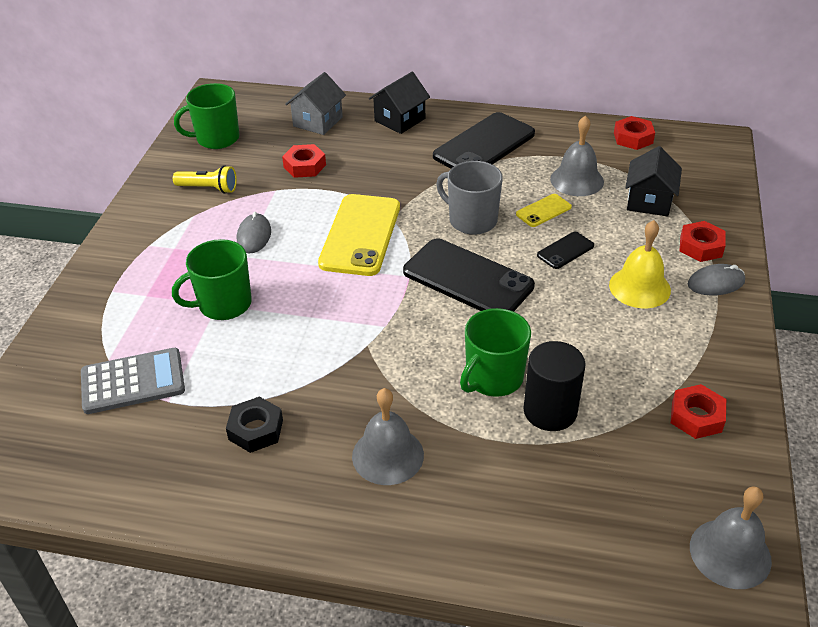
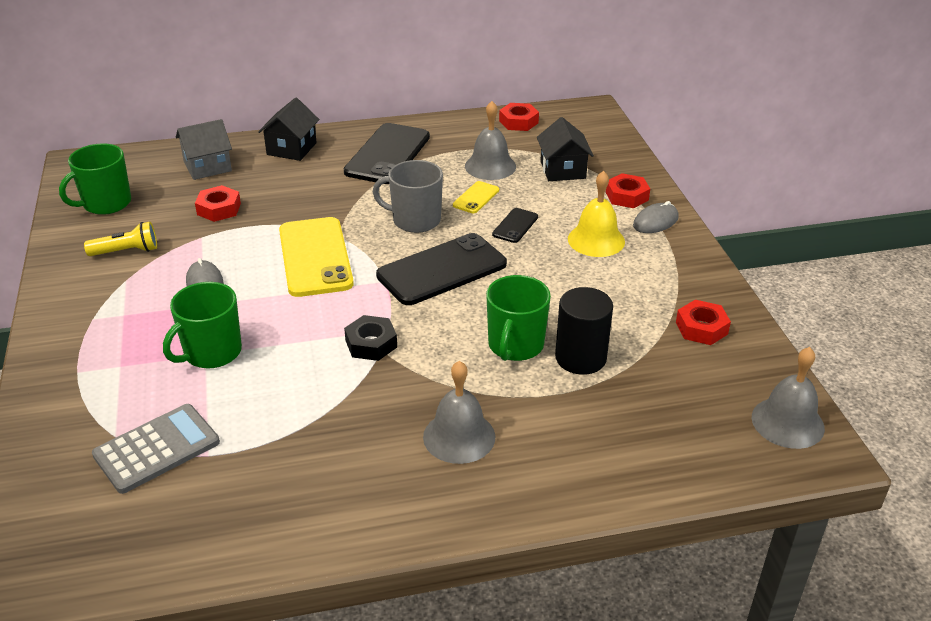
camera: 25 degrees left, 5 degrees down
black nut [226,397,283,453] -> black nut moved to [344,315,397,361]
grey house [285,72,346,135] -> grey house turned 60 degrees clockwise [176,119,232,180]
black phone [403,238,535,312] -> black phone turned 45 degrees counterclockwise [376,233,507,305]

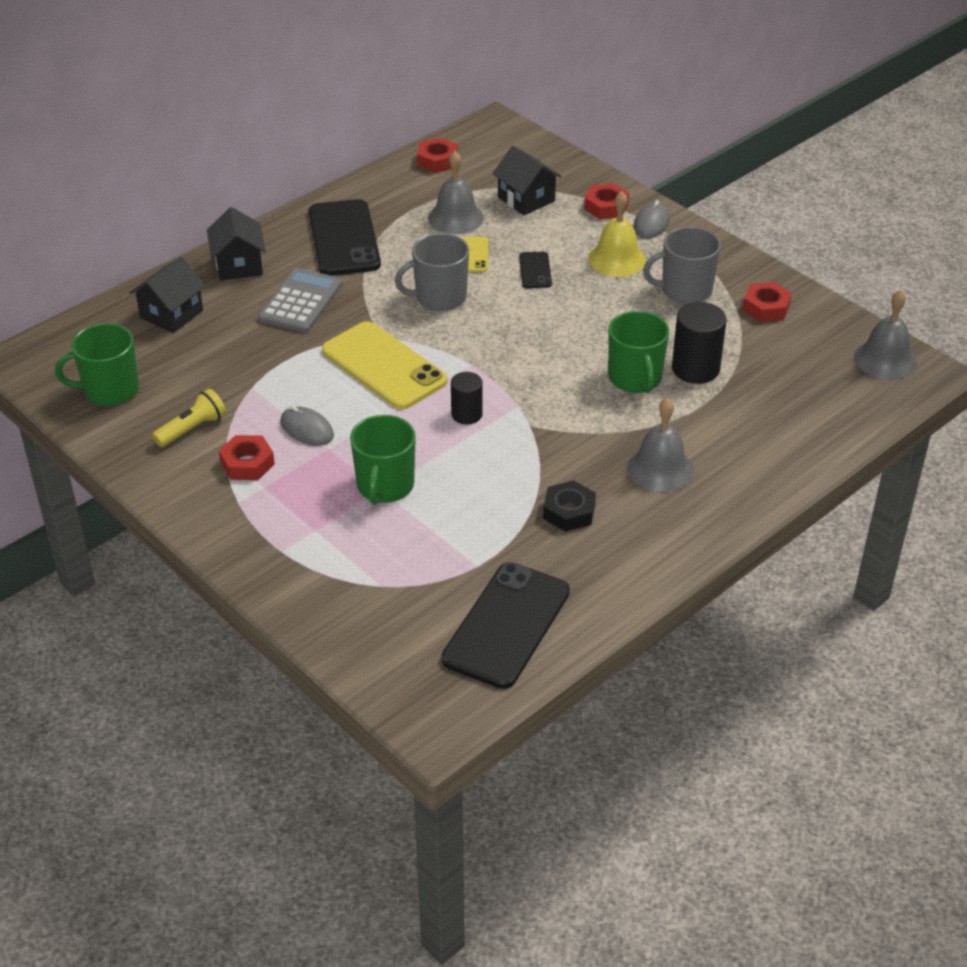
camera: 30 degrees left, 5 degrees up
green mug [59,144,131,215] -> green mug turned 60 degrees clockwise [55,323,139,406]
grey calculator [92,404,220,494] -> grey calculator moved to [258,268,342,333]
grey house [176,119,232,180] -> black house [130,257,206,333]
red nut [195,185,241,222] -> red nut moved to [219,435,275,480]
black nut [344,315,397,361] -> black nut moved to [543,480,596,532]
black phone [376,233,507,305] -> black phone moved to [442,562,570,689]
none -> black cylinder [451,372,483,424]
none -> grey mug [643,227,721,304]

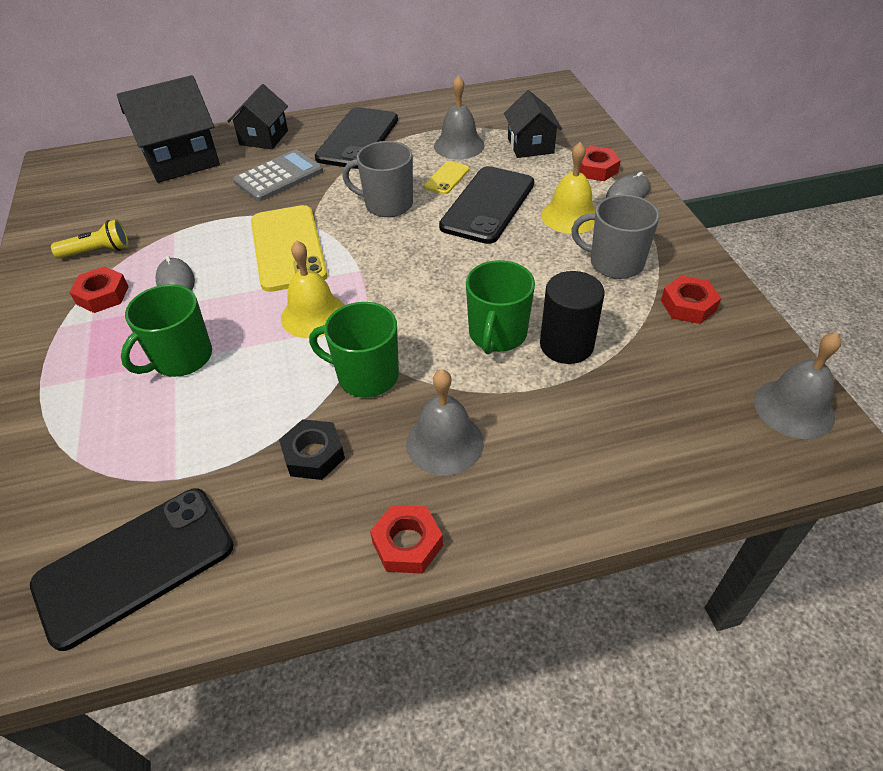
camera: 30 degrees right, 5 degrees up
green mug [55,323,139,406] -> green mug moved to [309,302,399,397]
black house [130,257,206,333] -> black house [117,75,220,183], size x1.63
red nut [417,137,458,173] -> red nut moved to [370,505,443,574]
black cylinder [451,372,483,424] -> yellow bell [281,240,345,338]
black phone [519,252,552,288] -> black phone [439,166,534,244], size x2.12

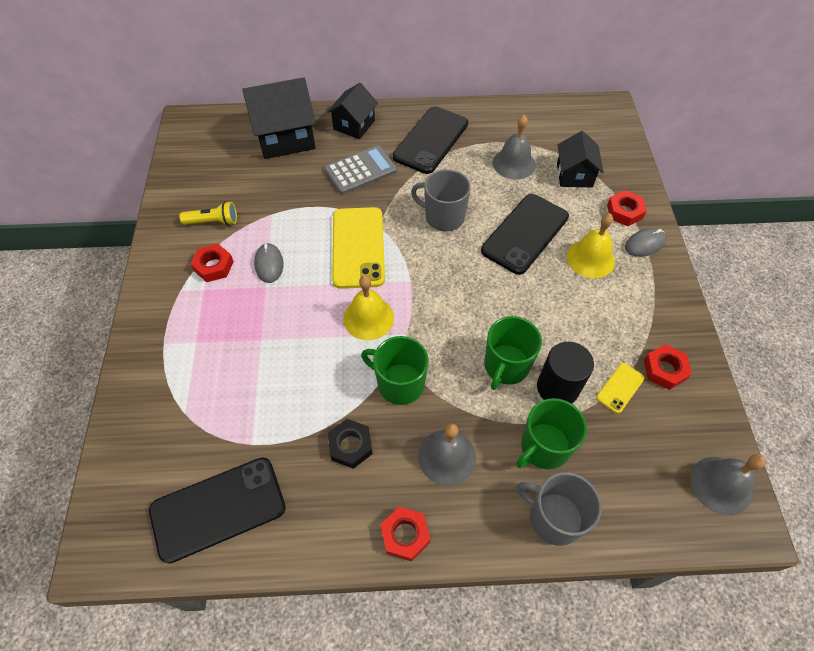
camera: 10 degrees right, 10 degrees up
green mug [121,284,212,377] -> green mug moved to [516,398,587,470]
yellow phone [424,161,470,194] -> yellow phone moved to [596,363,645,414]
grey mug [571,195,660,279] -> grey mug moved to [516,472,602,546]

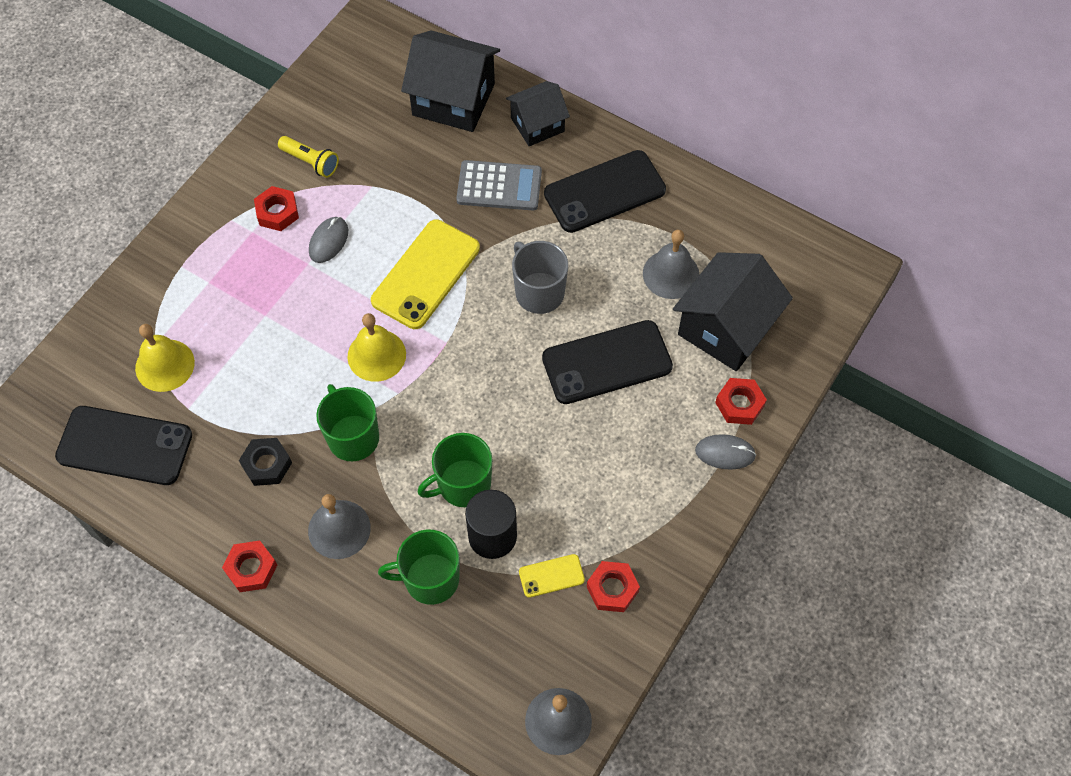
camera: 35 degrees right, 5 degrees up
grey mug [516,472,602,546] -> none
black house [557,131,604,187] -> black house [673,252,793,371], size x1.63
yellow bell [567,213,615,278] -> yellow bell moved to [135,324,195,392]

